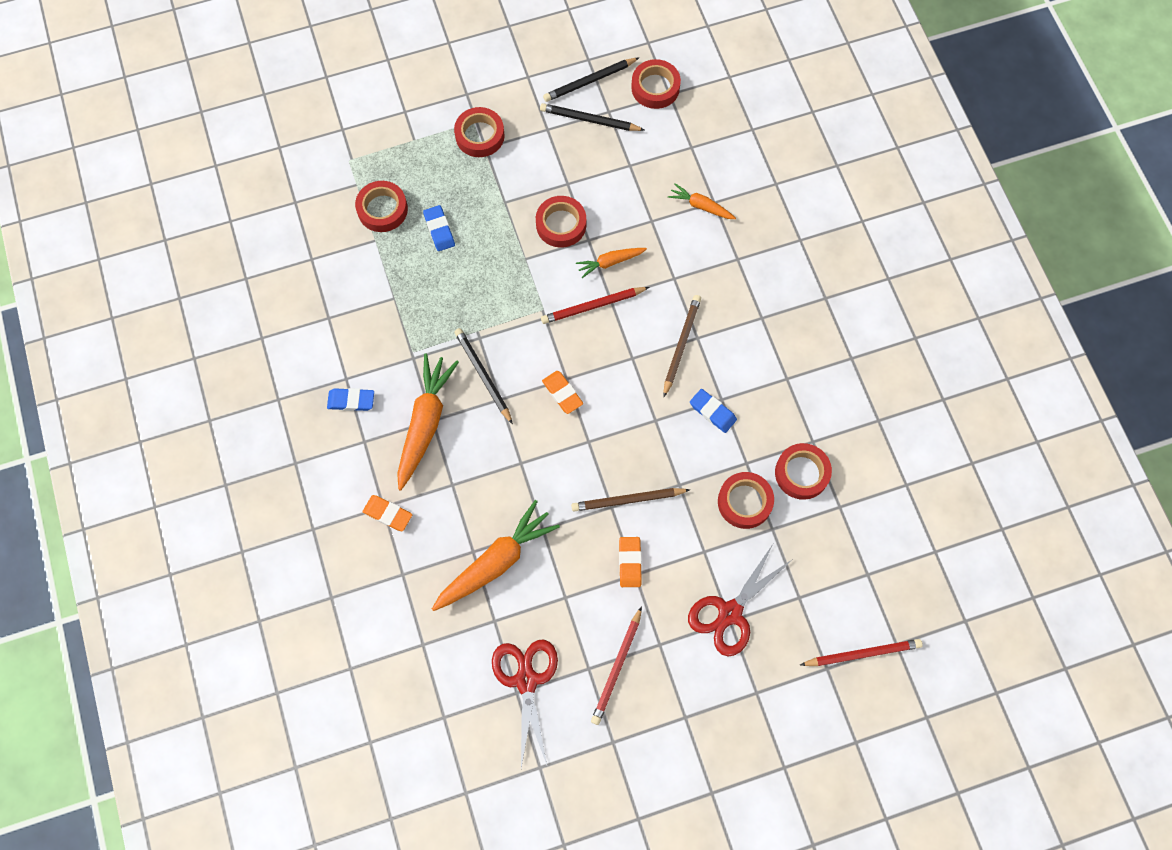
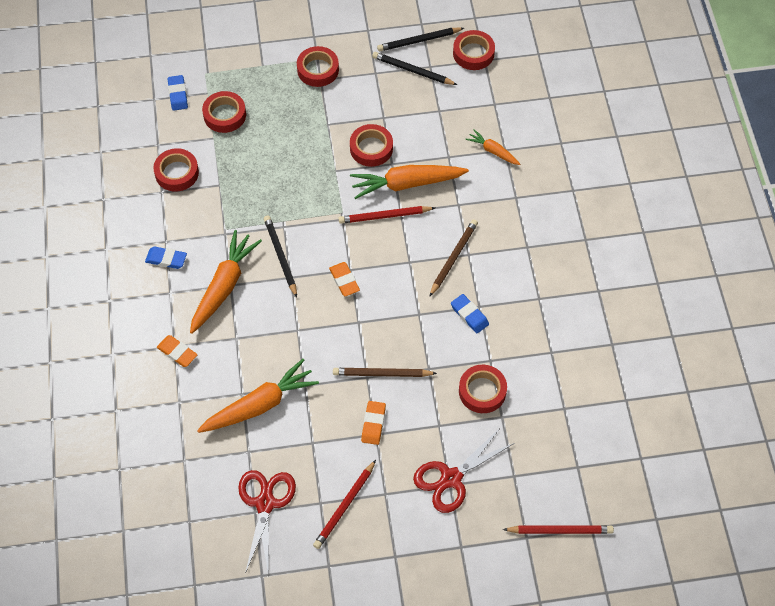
camera: 10 degrees right, 10 degrees down
blue eraser [423,205,455,251] -> blue eraser moved to [168,75,188,111]
orange carrot [576,248,647,278] -> orange carrot [350,165,469,199], size x1.89
red tape [775,443,832,500] -> red tape moved to [153,148,199,191]

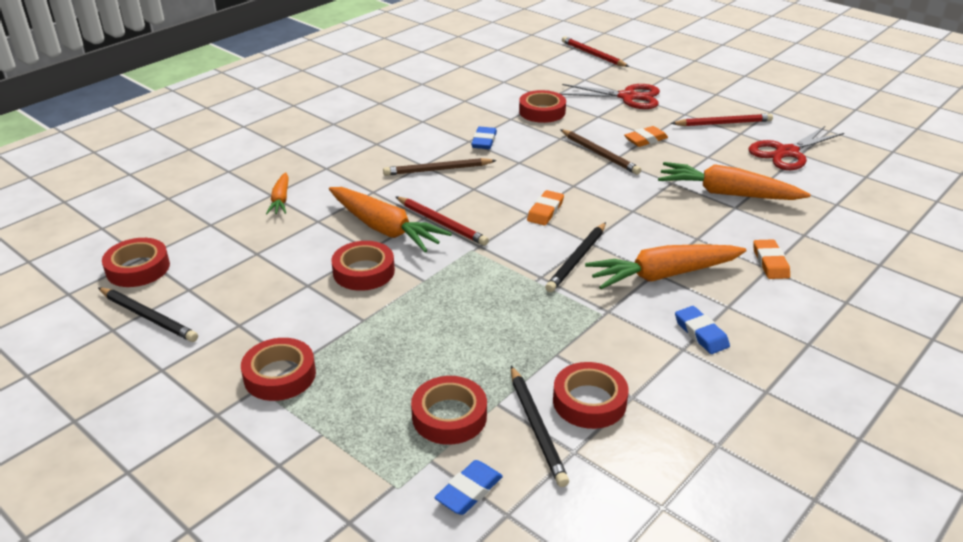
camera: 130 degrees left, 25 degrees down
black pencil [372,52,457,85] -> black pencil moved to [511,366,569,487]

